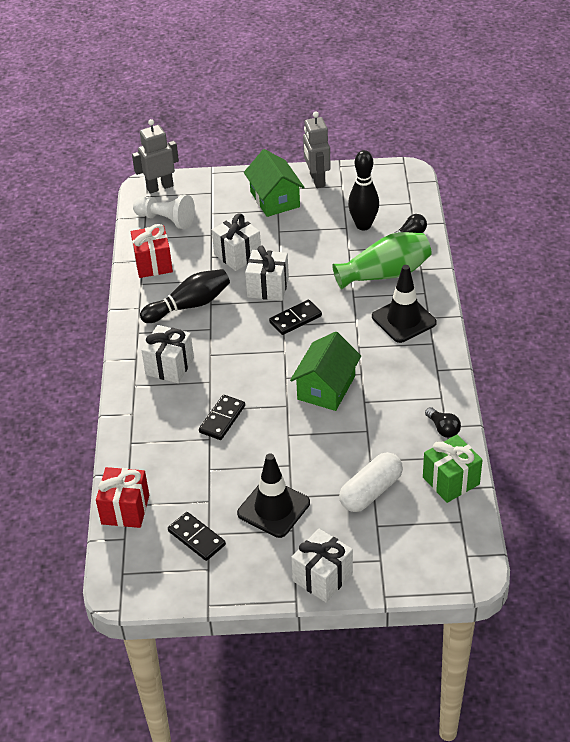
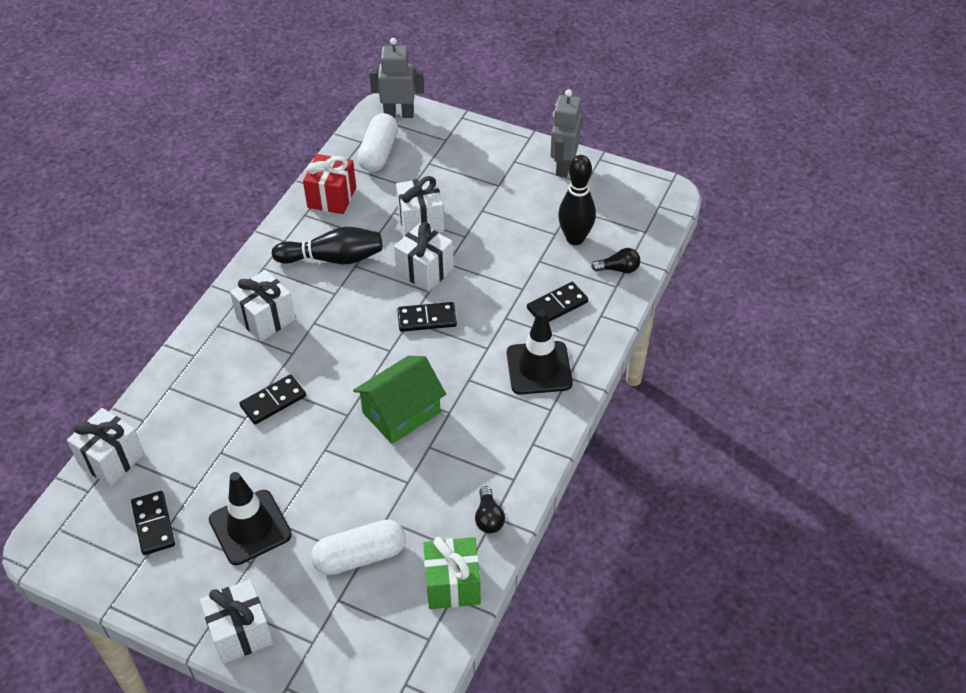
camera: 25 degrees right, 5 degrees up
red gift [96,467,149,528] -> white gift [67,408,145,487]
white pawn [133,194,195,229] -> white capsule [357,113,398,172]
green house [244,149,305,217] -> none
green vase [332,232,431,289] -> black domino [527,282,588,322]

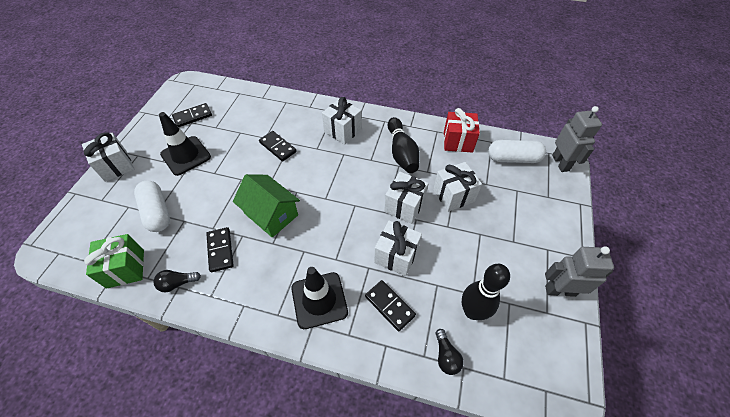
camera: 80 degrees right, 5 degrees up
white gift [67,408,145,487] -> white gift moved to [374,220,422,276]
black domino [397,302,457,332] -> black domino moved to [206,227,234,272]

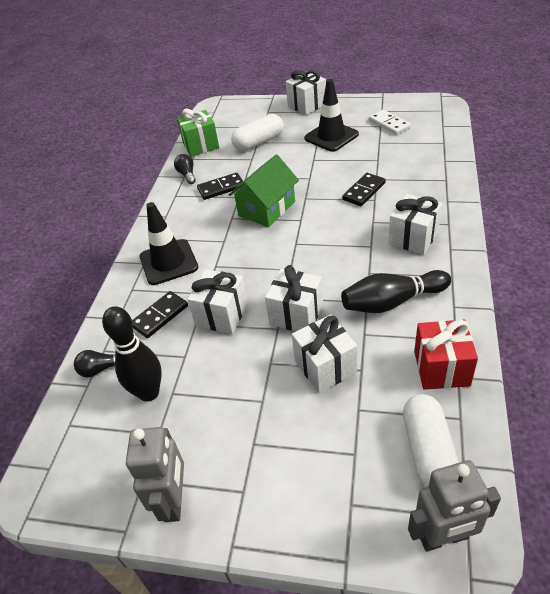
camera: 90 degrees right, 10 degrees down
black domino [172,103,212,127] -> white domino [369,110,411,135]

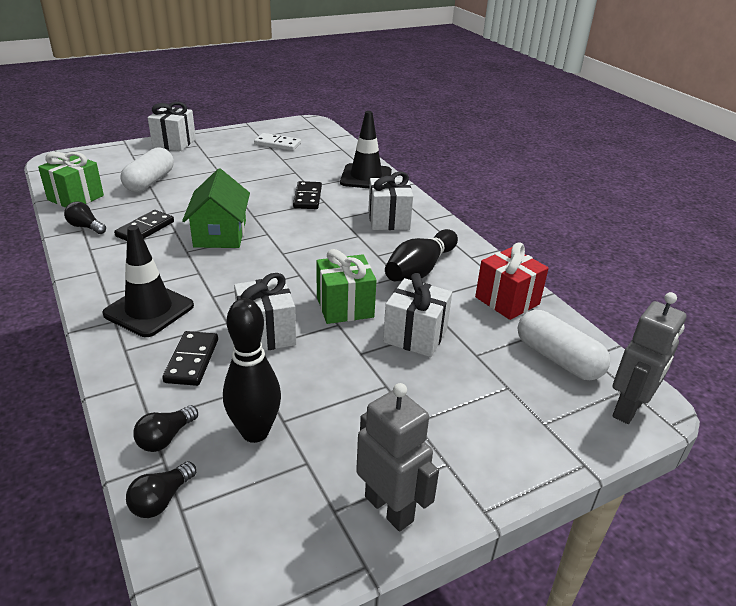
camera: 45 degrees left, 10 degrees down
white gift [265,265,323,331] -> green gift [316,249,376,324]
black traffic cone [304,79,359,152] -> black traffic cone moved to [340,111,392,188]
none -> black light bulb [126,461,196,518]

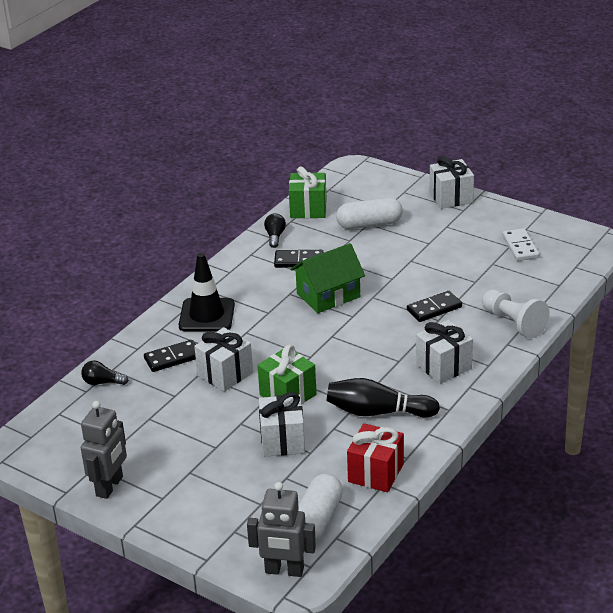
camera: 65 degrees right, 0 degrees up
black light bulb [126,461,196,518] -> none
black bowling pin [223,298,281,443] -> none
black traffic cone [340,111,392,188] -> white pawn [482,289,550,338]

